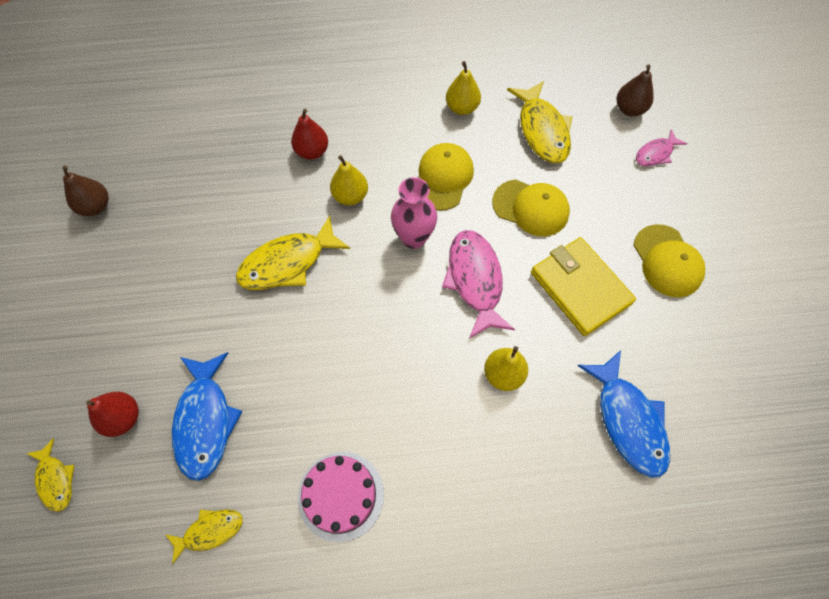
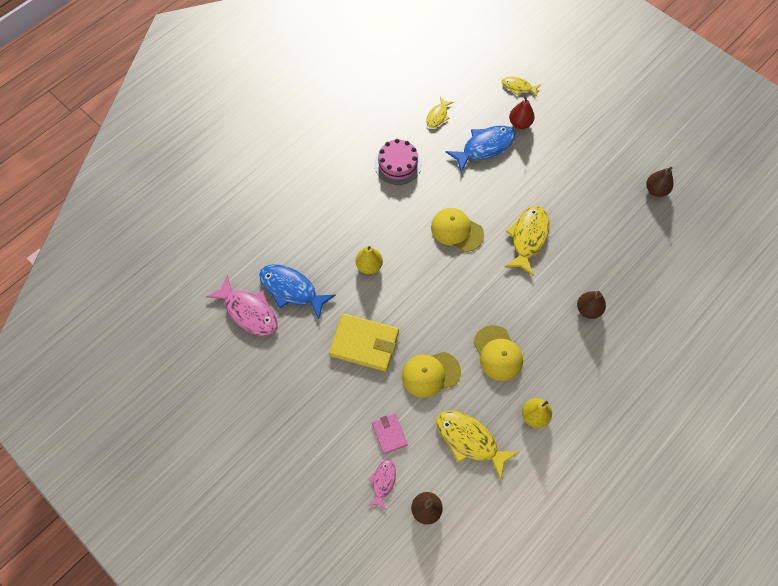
camera: 140 degrees right, 0 degrees up
blue fish [172,352,243,481] -> blue fish turned 105 degrees clockwise [446,125,515,172]
red pear [291,109,328,160] -> brown pear [577,291,606,319]
yellow pear [330,155,368,205] -> none
pink vase [391,177,437,249] -> none
pink fish [442,230,515,339] -> pink fish moved to [206,275,278,336]
yellow cap [633,224,705,297] -> yellow cap moved to [431,208,484,252]
none -> pink wallet [372,414,408,454]

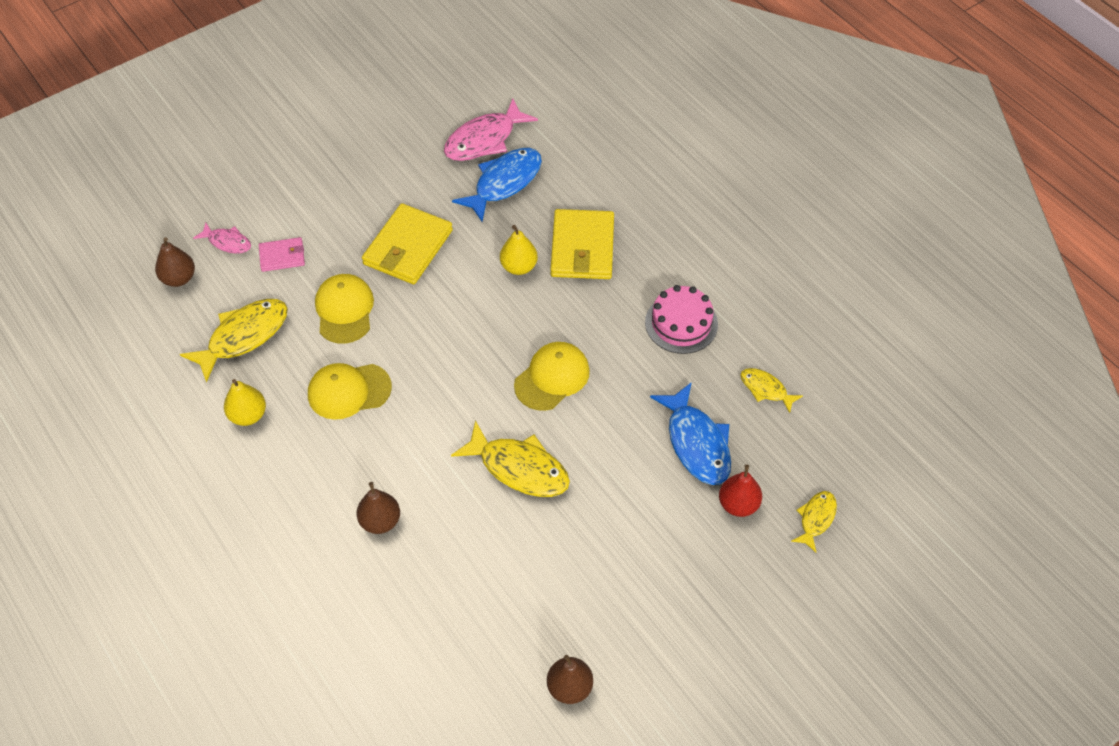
camera: 100 degrees right, 10 degrees down
none -> yellow wallet [551,209,614,279]

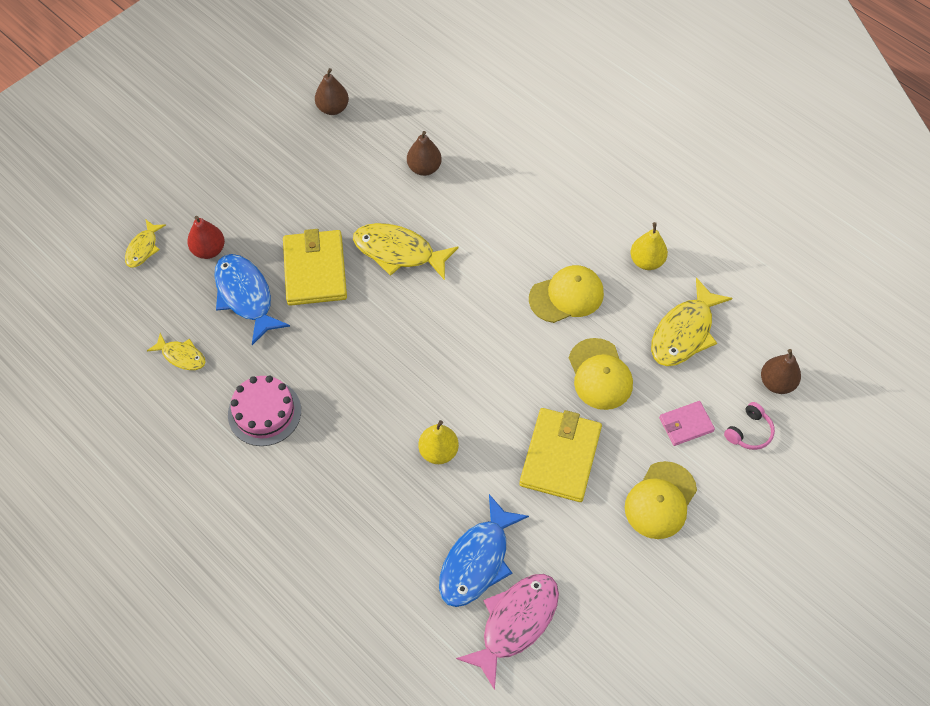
camera: 170 degrees right, 5 degrees up
pink fish [193,223,251,254] -> pink headphones [724,402,775,450]
brown pear [357,482,400,534] -> brown pear moved to [407,131,442,176]
yellow cap [514,342,590,411] -> yellow cap moved to [625,461,697,539]
yellow wallet [551,209,614,279] -> yellow wallet moved to [283,229,347,306]

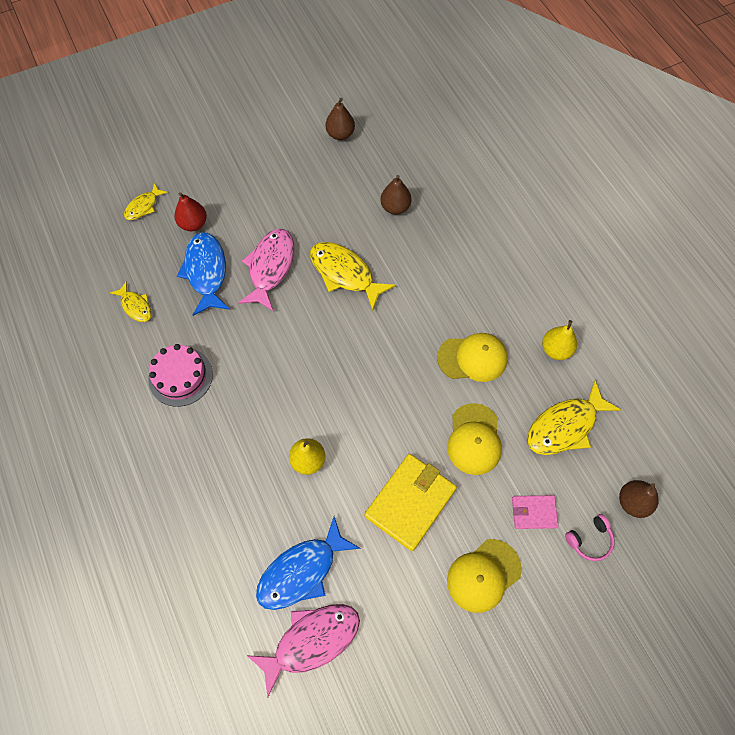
camera: 20 degrees right, 5 degrees up
yellow wallet [283,229,347,306] -> pink fish [238,229,294,312]

